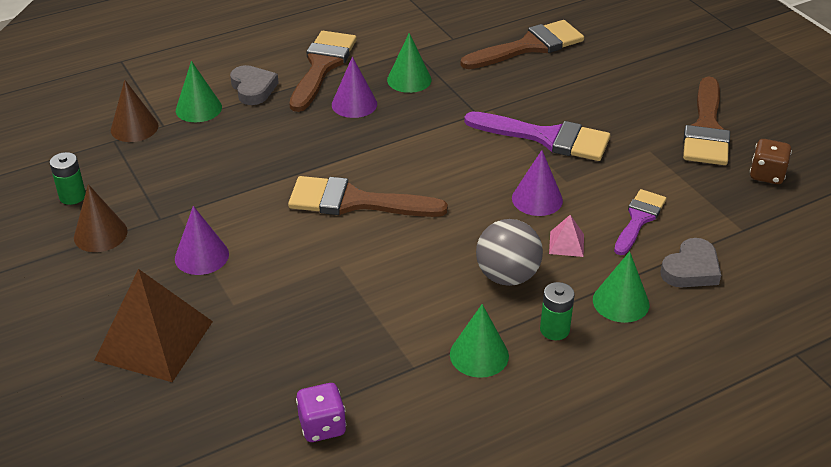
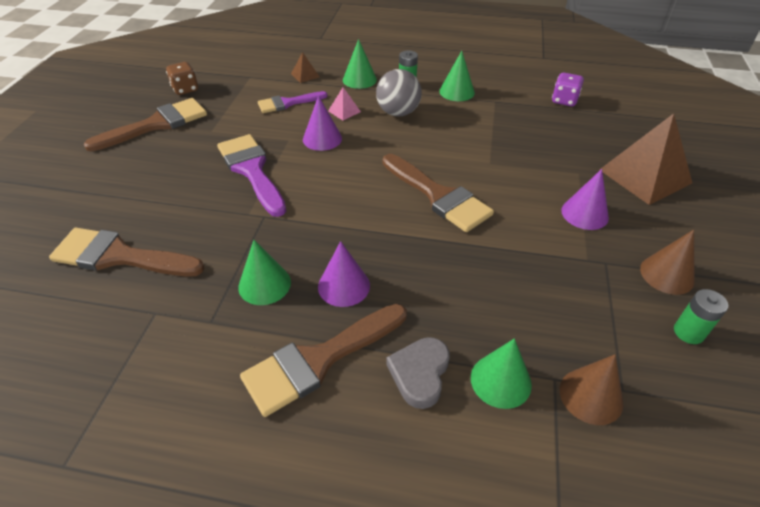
camera: 140 degrees left, 5 degrees up
grey heart [661,238,721,287] -> brown pyramid [291,52,319,83]

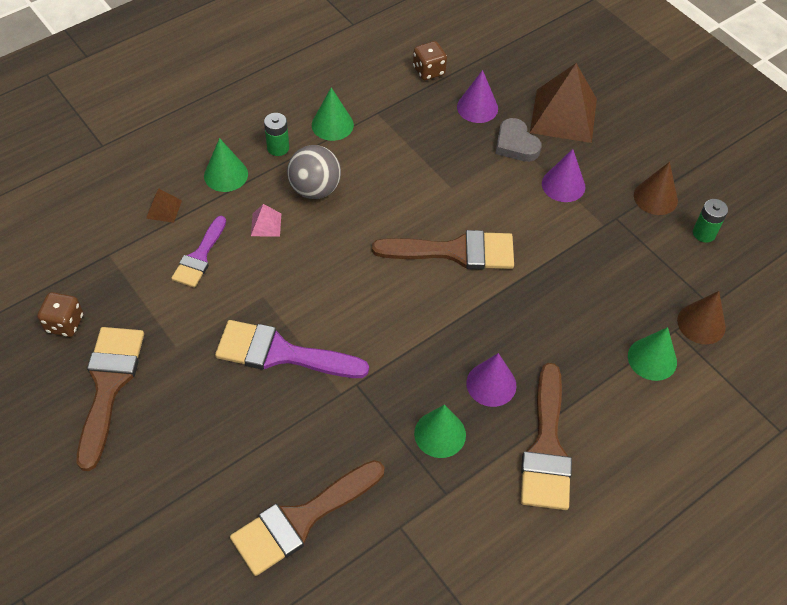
camera: 50 degrees left, 10 degrees up
purple cone [303,96,342,151] -> purple cone moved to [457,70,498,123]
grey heart [386,337,450,409] -> grey heart moved to [496,118,541,162]
purple dice [552,73,584,106] -> brown dice [413,41,447,80]

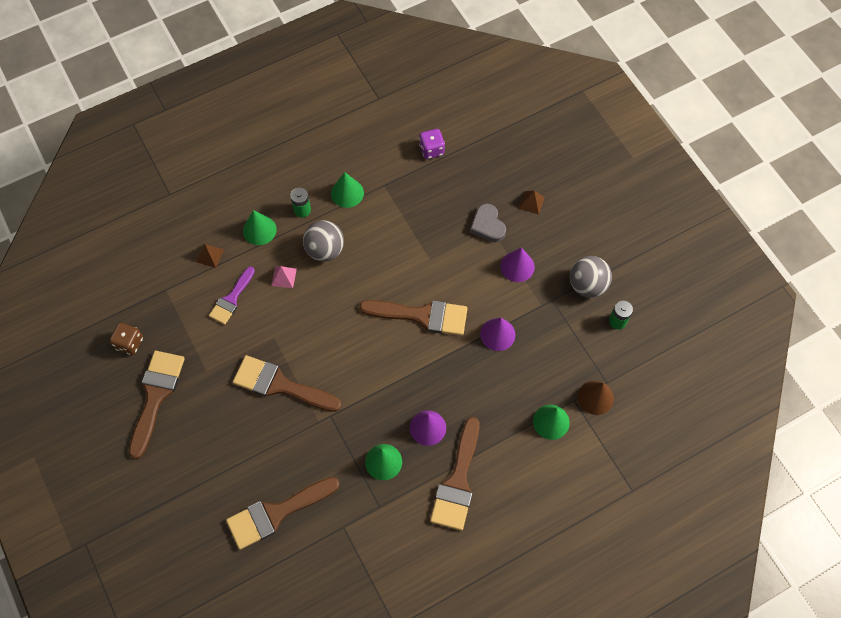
camera: 10 degrees right, 10 degrees up
purple brush [215,320,369,378] -> brown brush [233,355,342,412]
brown dice [413,41,447,80] -> purple dice [419,129,445,159]
purple cone [457,70,498,123] -> purple cone moved to [480,318,515,351]
brown pyramid [530,63,597,143] -> brown pyramid [519,191,545,215], size x0.43
brown cone [634,162,678,215] -> grey ball [570,256,612,298]

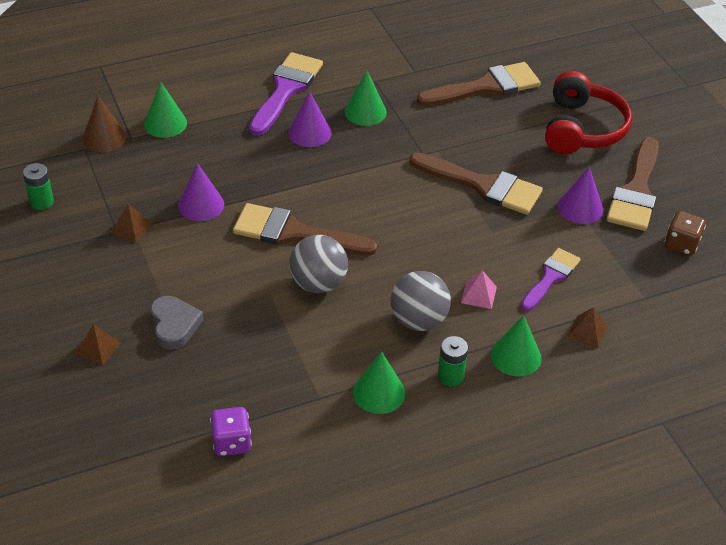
camera: 175 degrees left, 20 degrees down
brown brush [430,417,479,531] -> purple brush [249,52,323,136]
purple cone [500,248,535,282] -> purple cone moved to [558,167,603,224]
grey ball [570,256,612,298] -> grey ball moved to [289,235,348,293]
none -> brown pyramid [111,204,153,243]
none -> red headphones [545,71,632,154]

